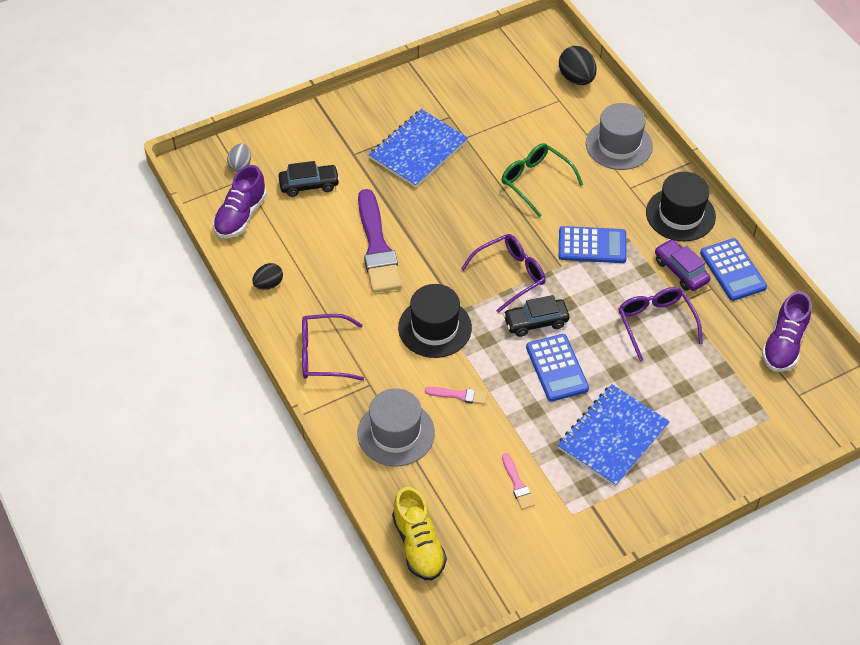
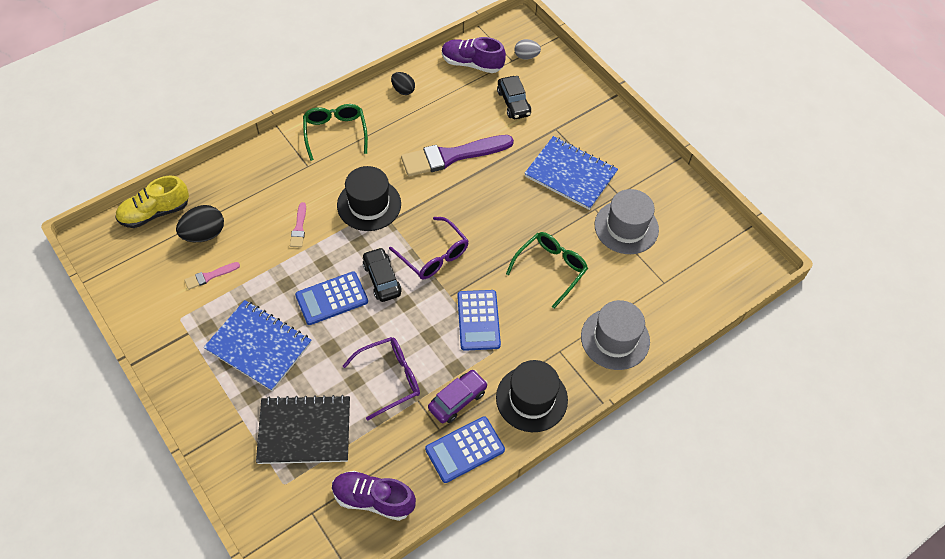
camera: 80 degrees right, 5 degrees up
purple glasses [302,314,364,381] -> green glasses [303,104,368,161]
grey hat [357,388,435,467] -> grey hat moved to [595,189,659,254]
black egg [559,46,597,85] -> black egg moved to [176,205,224,242]
none -> black notebook [256,395,350,464]

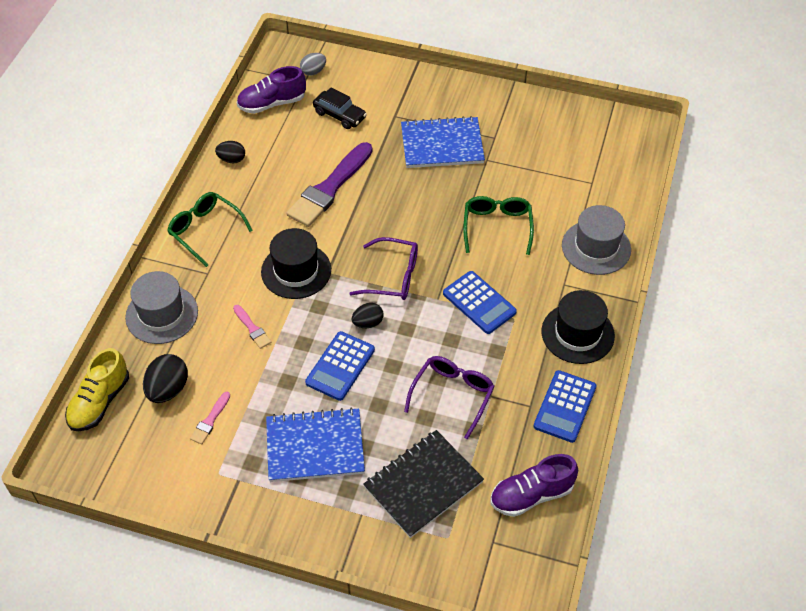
camera: 35 degrees left, 5 degrees down
black car [363,247,402,302] -> black egg [352,303,383,328]
purple car [428,370,488,423] -> none
grey hat [595,189,659,254] -> grey hat moved to [125,271,198,344]

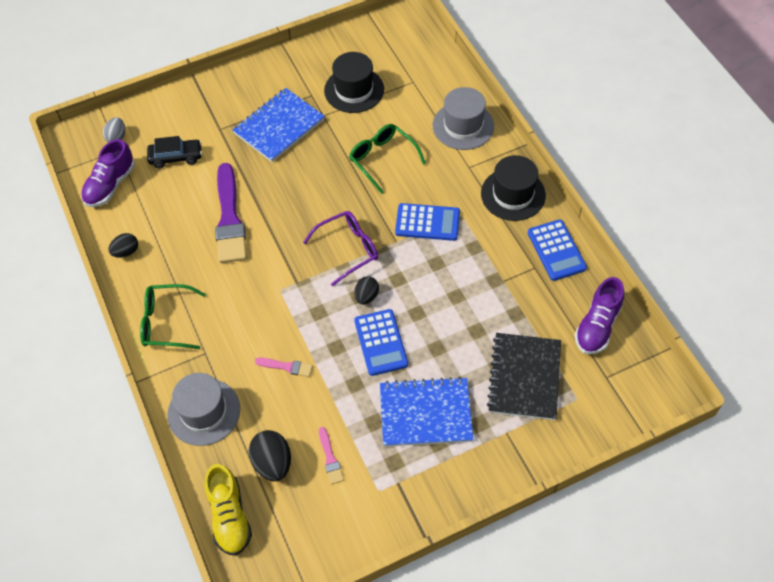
camera: 40 degrees left, 5 degrees up
black hat [261,228,331,299] -> black hat moved to [324,52,384,113]
blue notebook [266,407,365,482] -> blue notebook turned 45 degrees clockwise [380,377,473,447]
purple glasses [404,356,495,439] -> none

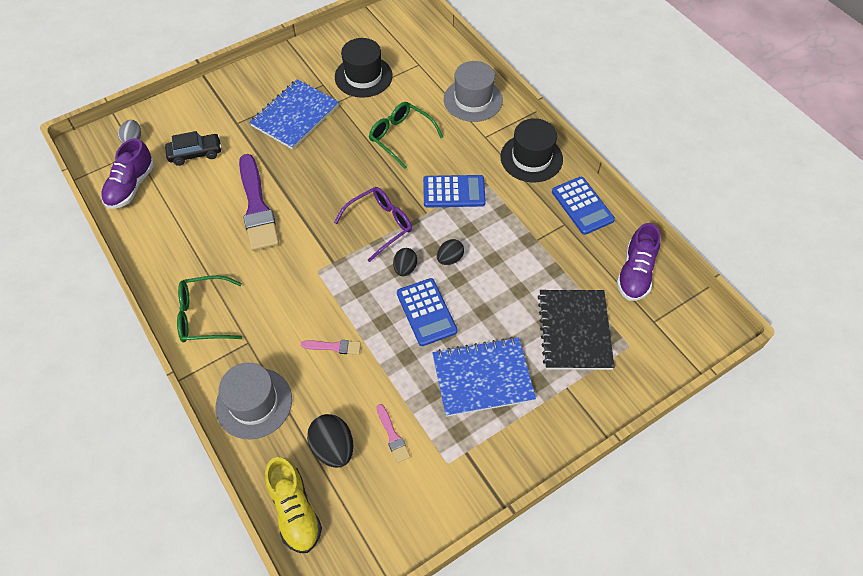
camera: 10 degrees left, 0 degrees up
black egg [109,233,138,258] -> black egg moved to [437,239,464,265]

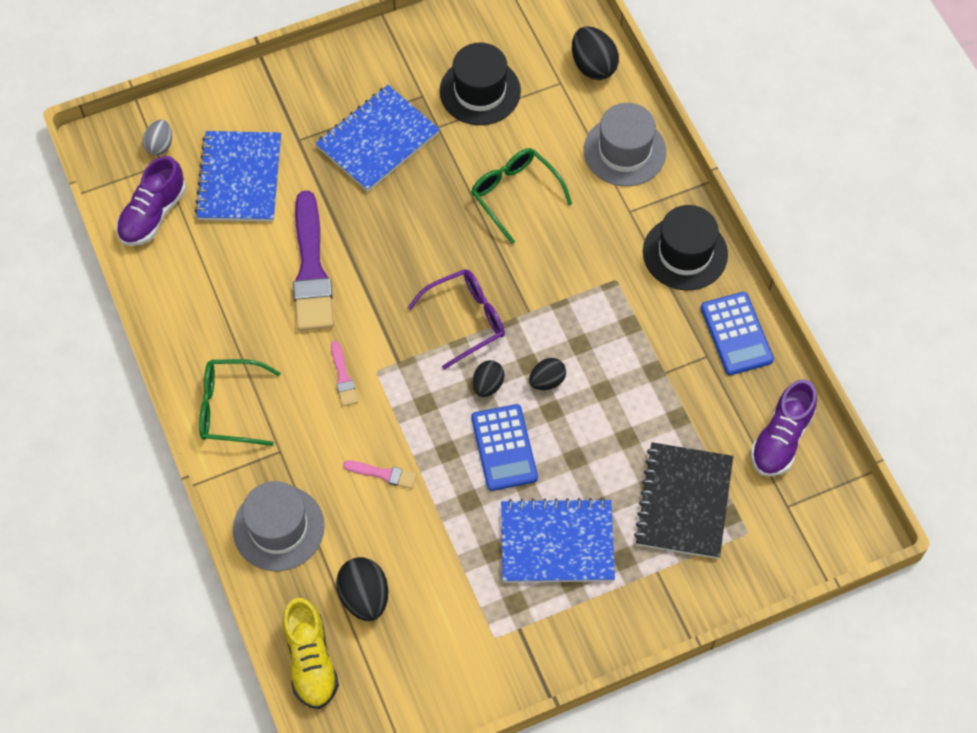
camera: 10 degrees right, 5 degrees up
black car [165,131,222,166] -> blue notebook [195,131,281,222]
pink brush [377,404,410,463] -> pink brush moved to [331,341,358,406]
blue calculator [423,175,486,207] -> none
none -> black egg [572,26,619,80]

